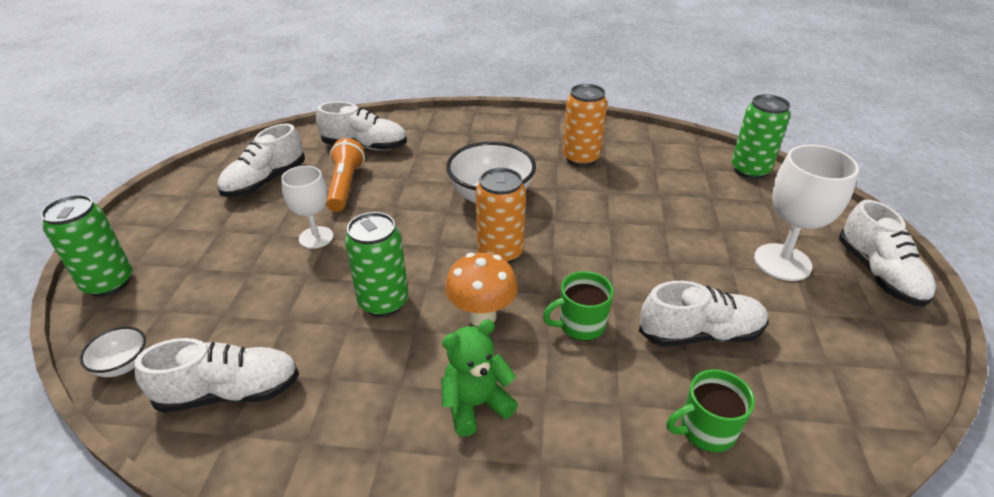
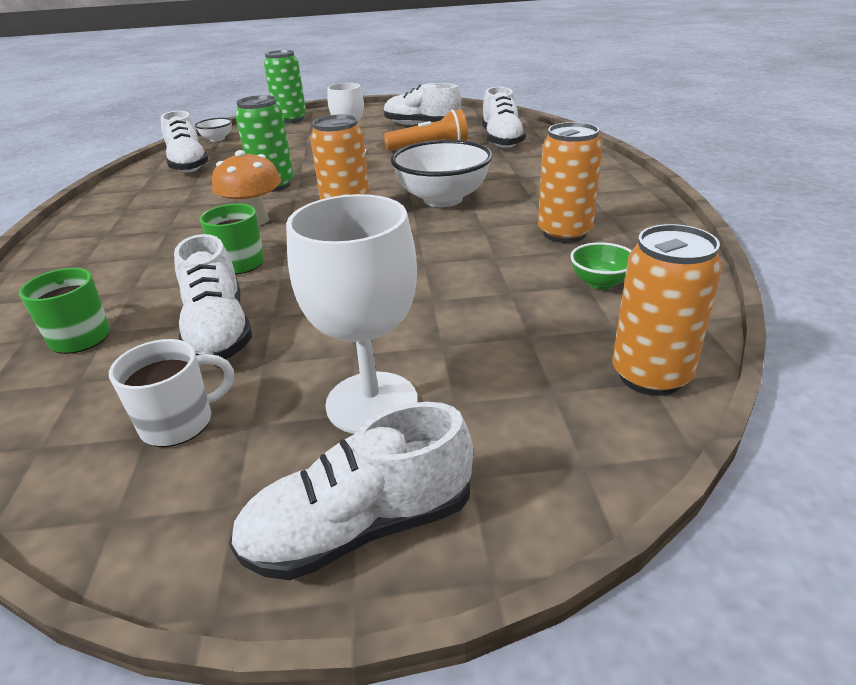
camera: 80 degrees right, 5 degrees down
green teddy bear [441,320,518,437] -> none
green can [731,94,790,179] -> orange can [612,224,722,396]
none -> white mug [109,339,234,447]
none -> green bowl [570,242,632,289]

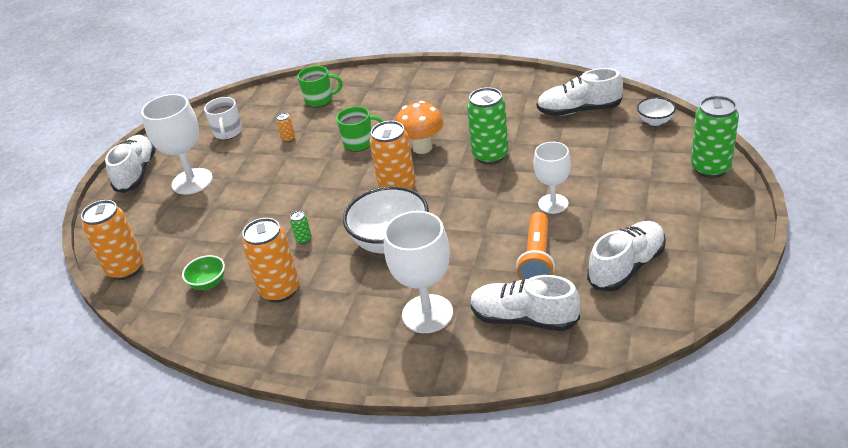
camera: 115 degrees right, 5 degrees up
white shoe [174,234,252,359] -> orange can [276,113,295,142]
none -> green can [290,211,312,244]
none -> white goblet [384,211,453,333]

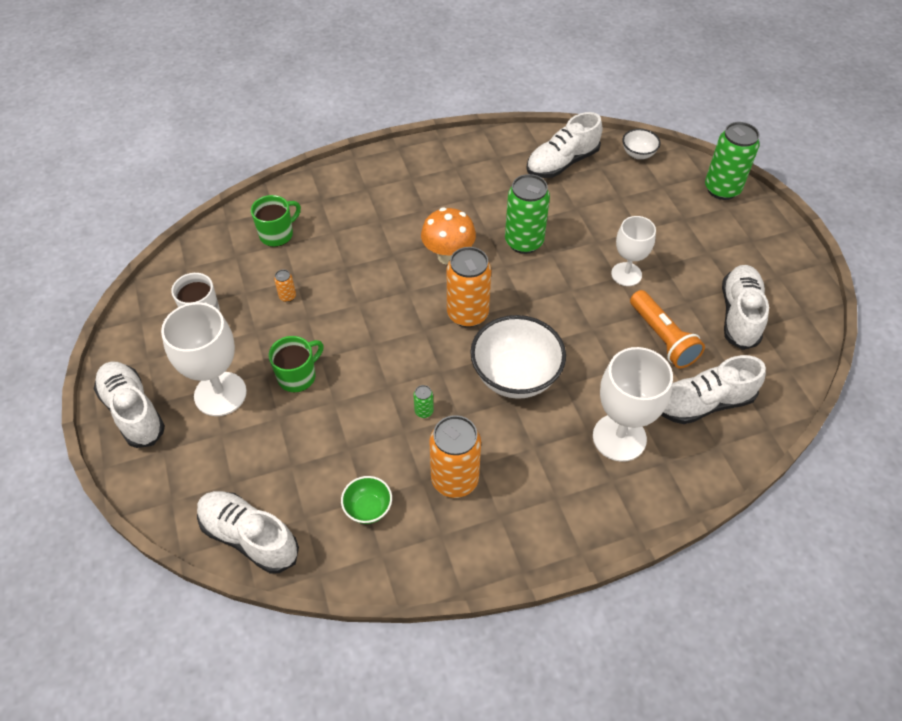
camera: 40 degrees left, 15 degrees up
orange can [81,200,144,280] -> white shoe [197,491,299,574]
green mug [336,106,383,152] -> green mug moved to [268,336,324,392]

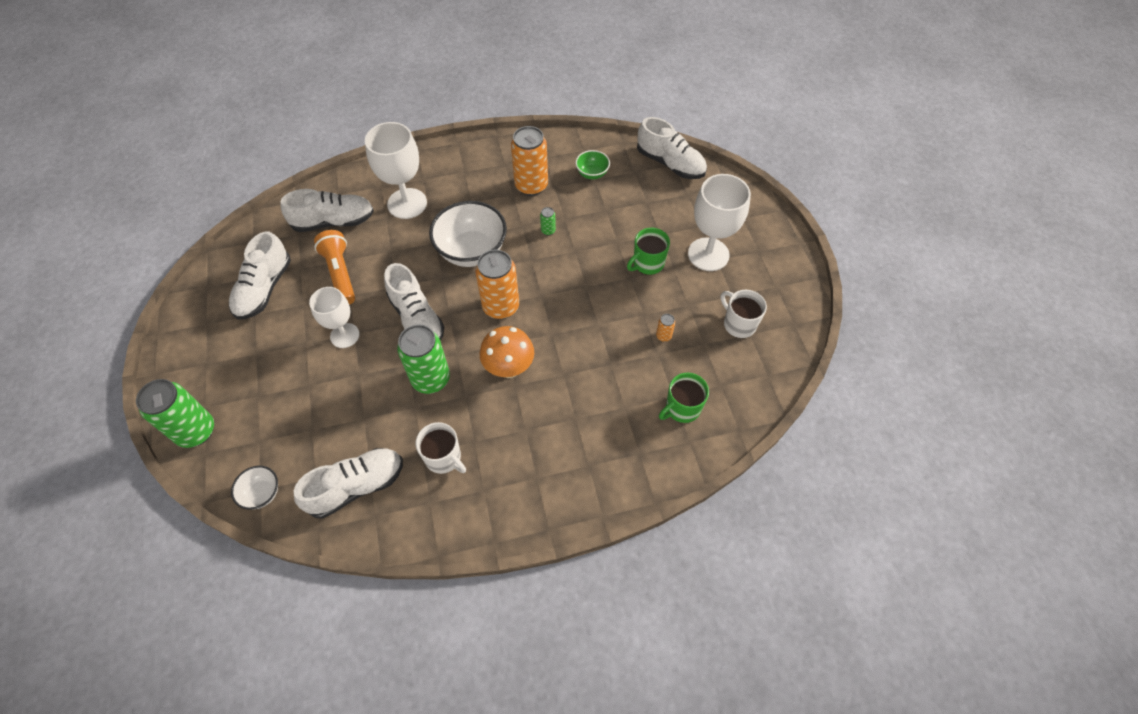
camera: 175 degrees left, 5 degrees up
white shoe [94,361,165,448] -> white shoe moved to [384,263,444,341]
none -> white mug [416,422,466,474]

